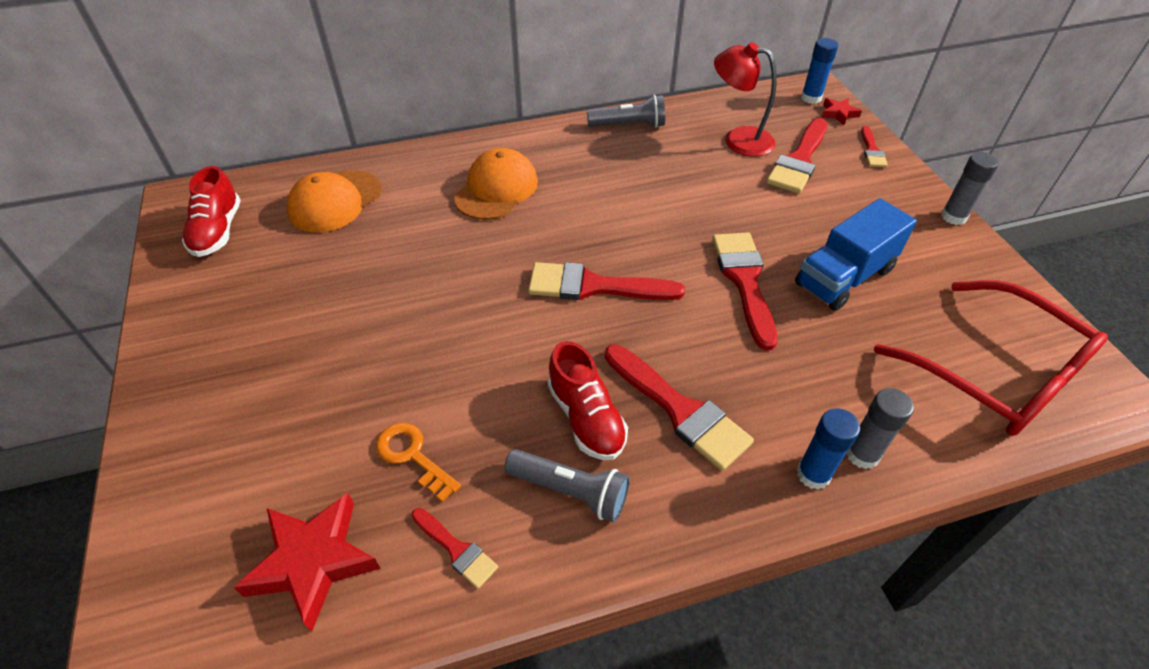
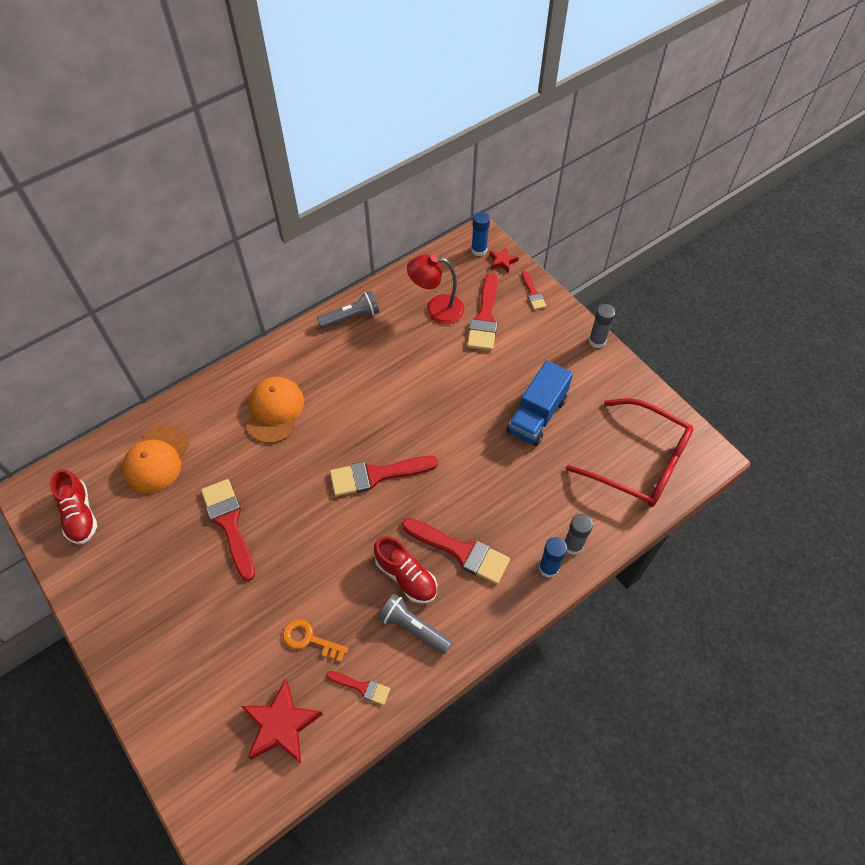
camera: 20 degrees left, 10 degrees up
grey flashlight [504,449,630,522] -> grey flashlight turned 150 degrees counterclockwise [378,594,453,655]
red brush [712,233,777,350] -> red brush moved to [201,479,255,581]

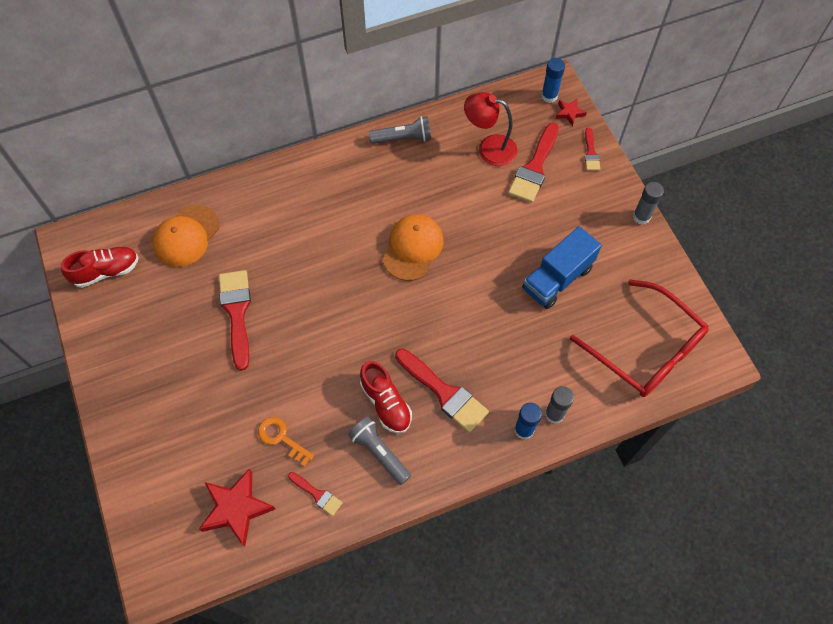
camera: 15 degrees right, 5 degrees up
red shoe [50,469,97,544] -> red shoe turned 105 degrees counterclockwise [61,247,138,288]
orange cap [247,377,304,443] -> orange cap moved to [383,214,443,281]
red brush [330,456,438,496] -> none

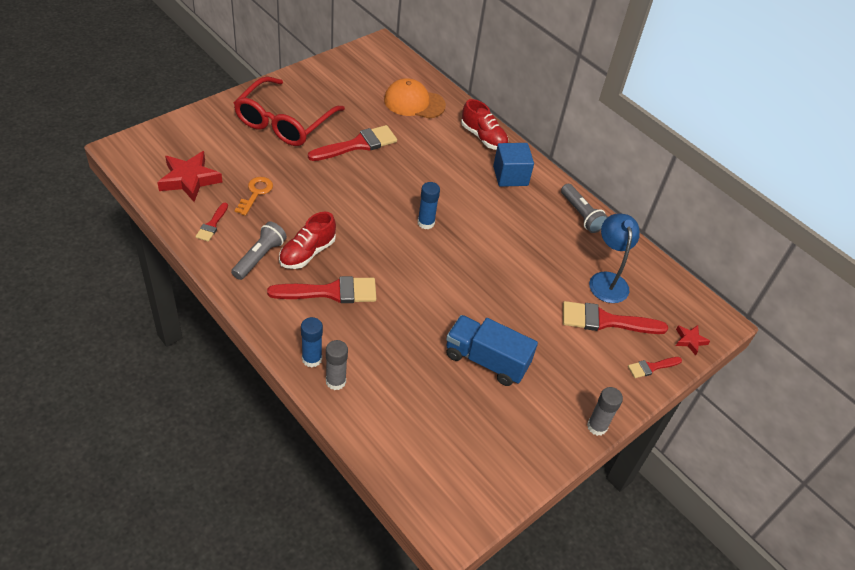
camera: 65 degrees right, 15 degrees down
red shoe [61,247,138,288] -> red shoe moved to [461,99,508,150]
orange cap [383,214,443,281] -> none
red brush [395,349,489,433] -> red brush turned 120 degrees counterclockwise [267,276,377,303]
red lamp [464,92,517,166] -> blue lamp [589,213,640,303]
blue glue stick [541,58,565,103] -> blue glue stick moved to [418,182,440,229]
red glasses [570,279,709,397] -> red glasses moved to [234,76,345,146]
none -> blue cube [493,143,534,187]

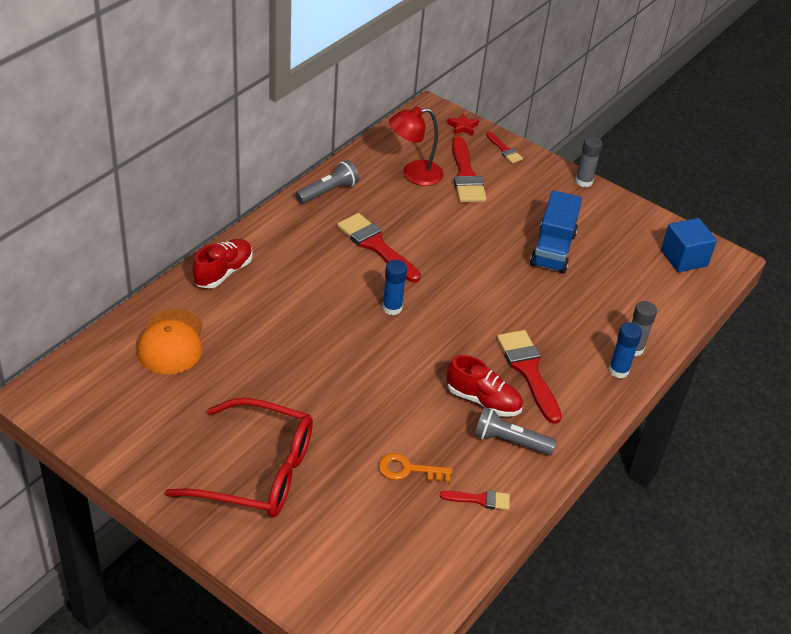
camera: 100 degrees left, 5 degrees down
red star [157,151,222,202] -> none
red brush [308,125,397,161] -> red brush moved to [337,213,421,282]
blue cube [493,143,534,187] -> blue cube moved to [661,218,717,272]
blue lamp [589,213,640,303] -> red lamp [389,107,444,186]

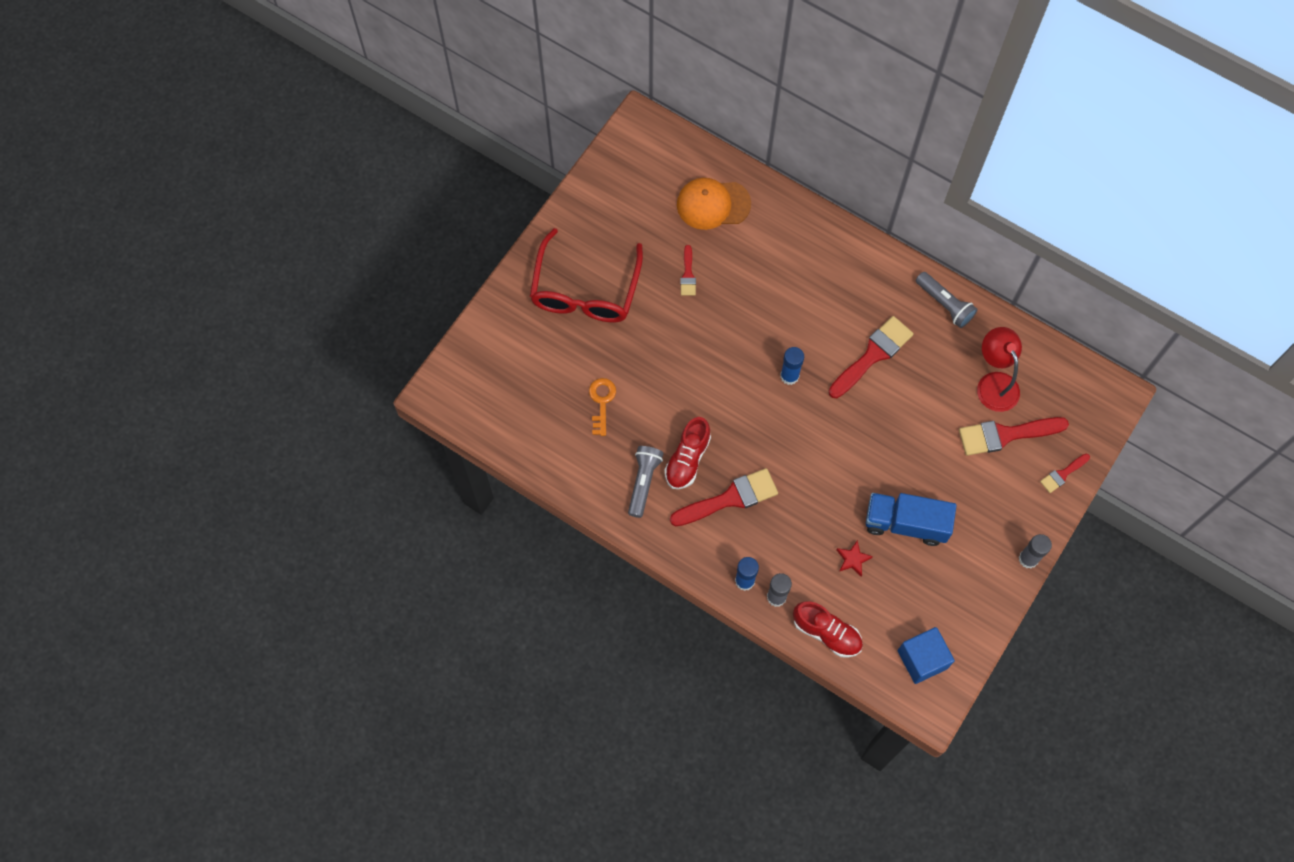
camera: 90 degrees right, 25 degrees up
red shoe [192,239,253,288] -> red shoe moved to [793,601,863,658]
red brush [440,490,510,510] -> red brush moved to [680,245,696,296]
red star [447,113,479,136] -> red star moved to [837,540,873,576]

